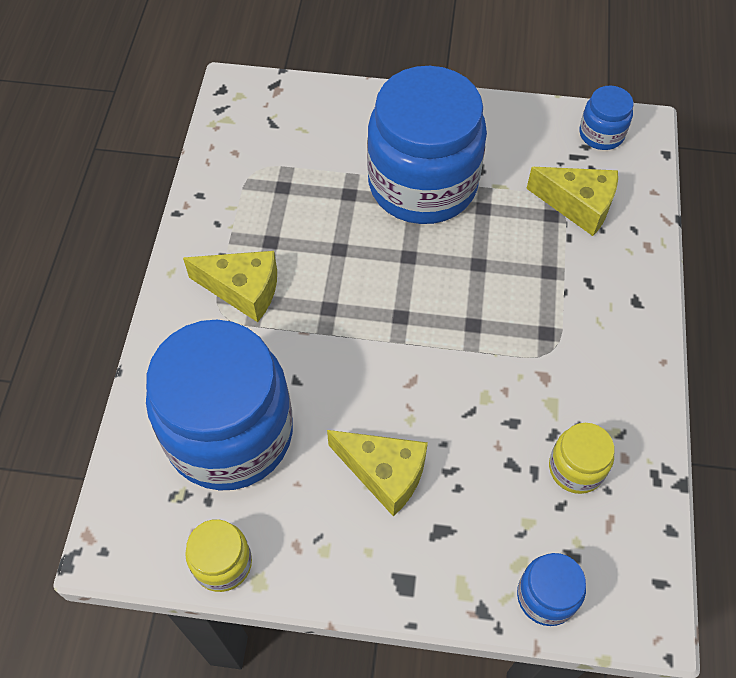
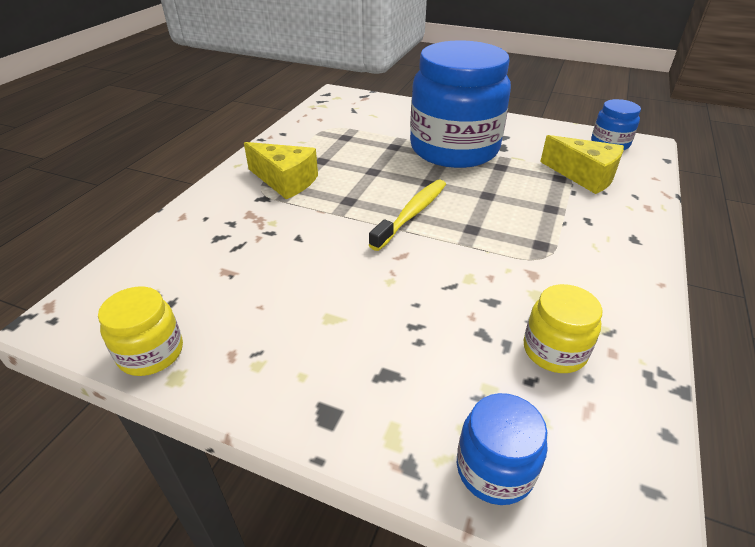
camera: 15 degrees right, 20 degrees down
blue jar [146,320,293,491] -> none
yellow cheese [327,430,428,517] -> none
none -> yellow toothbrush [369,180,446,251]

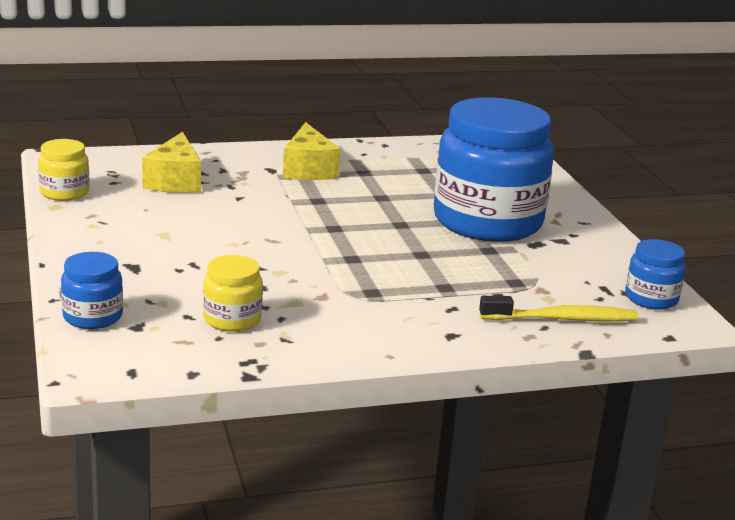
camera: 50 degrees right, 15 degrees down
yellow toothbrush [369,180,446,251] -> yellow toothbrush moved to [479,296,638,322]
yellow cheese [540,135,624,194] -> yellow cheese moved to [142,132,201,193]

